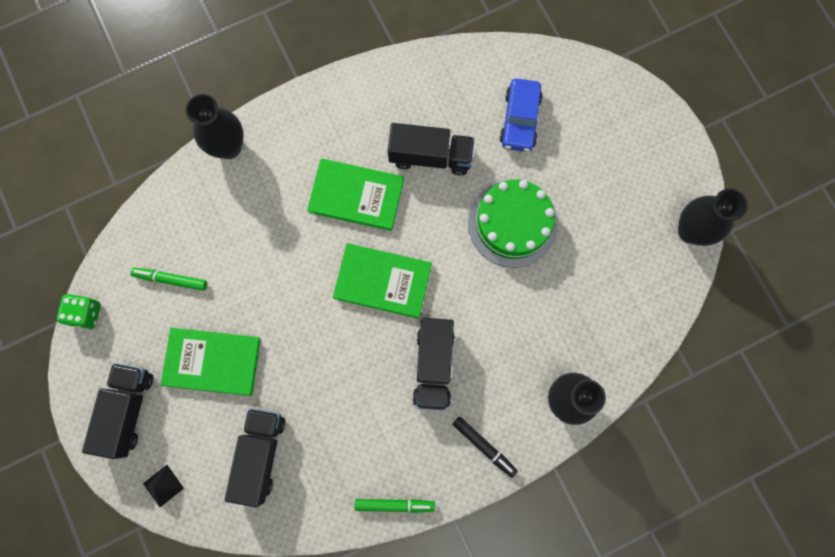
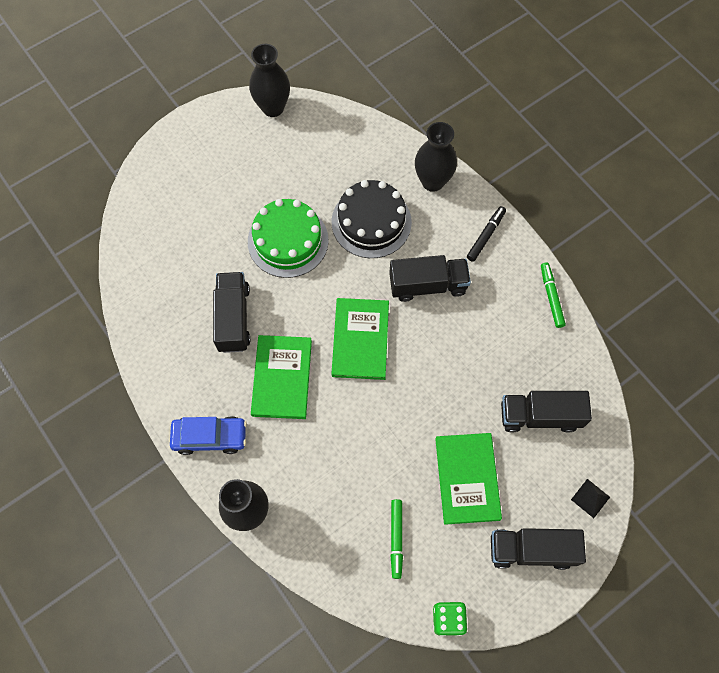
camera: 100 degrees left, 10 degrees down
blue car [500,78,543,152] -> blue car moved to [170,416,247,455]
none -> black cake [332,180,412,258]

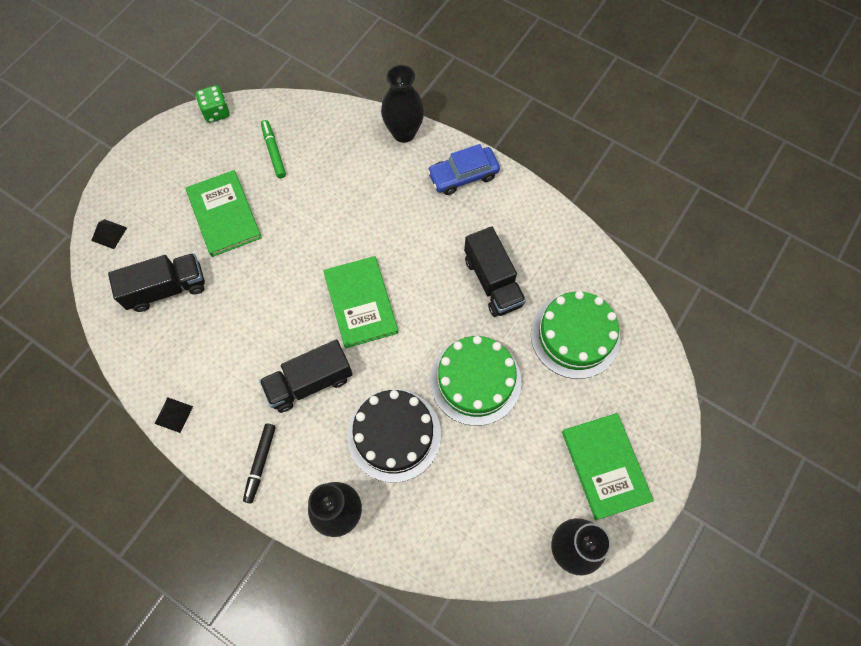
camera: 160 degrees right, 0 degrees up
green book [251,335,312,419] -> green book moved to [562,413,653,520]
black truck [491,528,586,570] -> none
green marker [541,262,566,328] -> black pyramid [154,397,193,433]
none -> green cake [531,291,620,379]

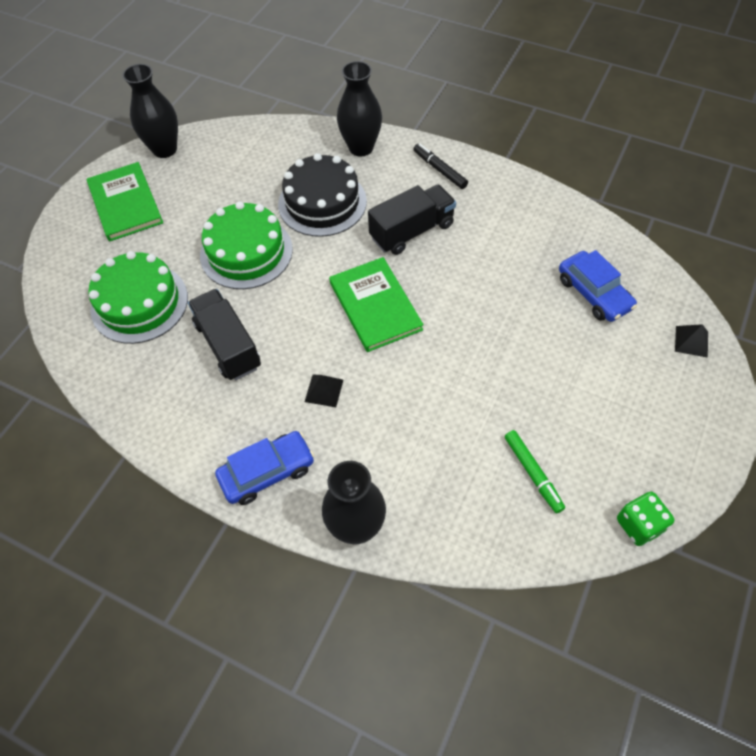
camera: 175 degrees right, 10 degrees down
black truck [108,253,205,312] -> blue car [559,250,637,322]
black pyramid [154,397,193,433] -> black pyramid moved to [305,375,343,407]
green book [185,170,262,257] -> none
black marker [243,424,276,504] -> black marker turned 45 degrees counterclockwise [414,144,468,189]

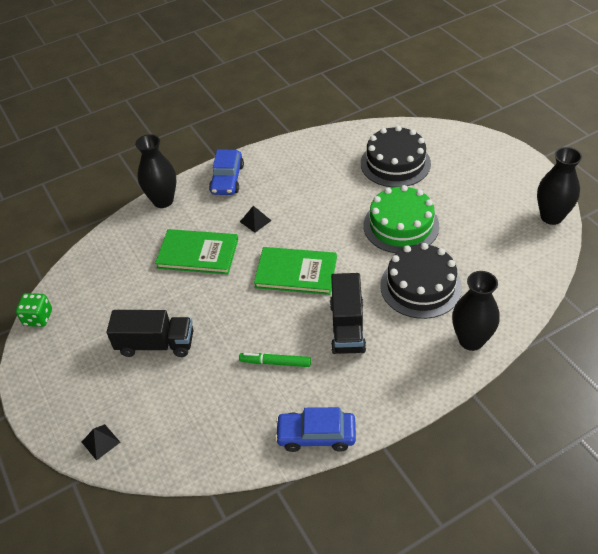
camera: 125 degrees right, 10 degrees down
green book [87,162,163,241] -> green book moved to [155,229,238,274]
green cake [88,251,188,344] -> black cake [361,126,431,187]
black truck [188,289,261,381] -> black truck moved to [107,310,193,357]
black marker [414,144,468,189] -> none
green marker [505,430,565,513] -> green marker moved to [239,353,311,367]
blue car [559,250,637,322] -> blue car moved to [275,407,356,452]

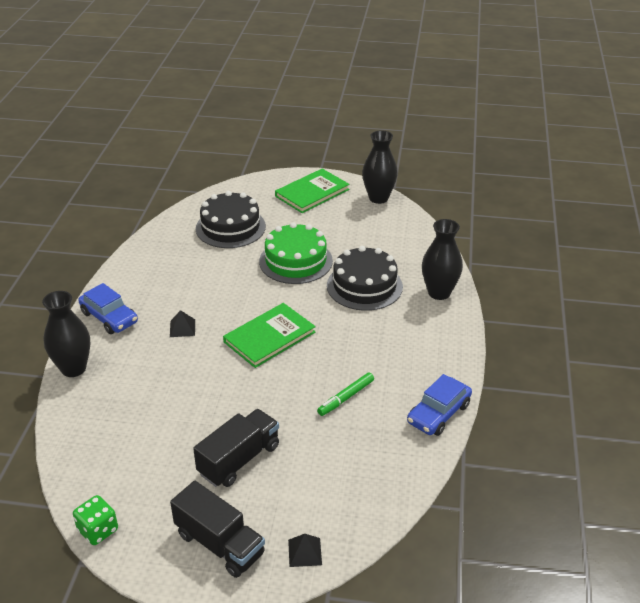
camera: 55 degrees left, 10 degrees down
green book [155,229,238,274] -> green book moved to [275,169,350,213]
black truck [330,273,366,354] -> black truck moved to [170,481,265,578]

